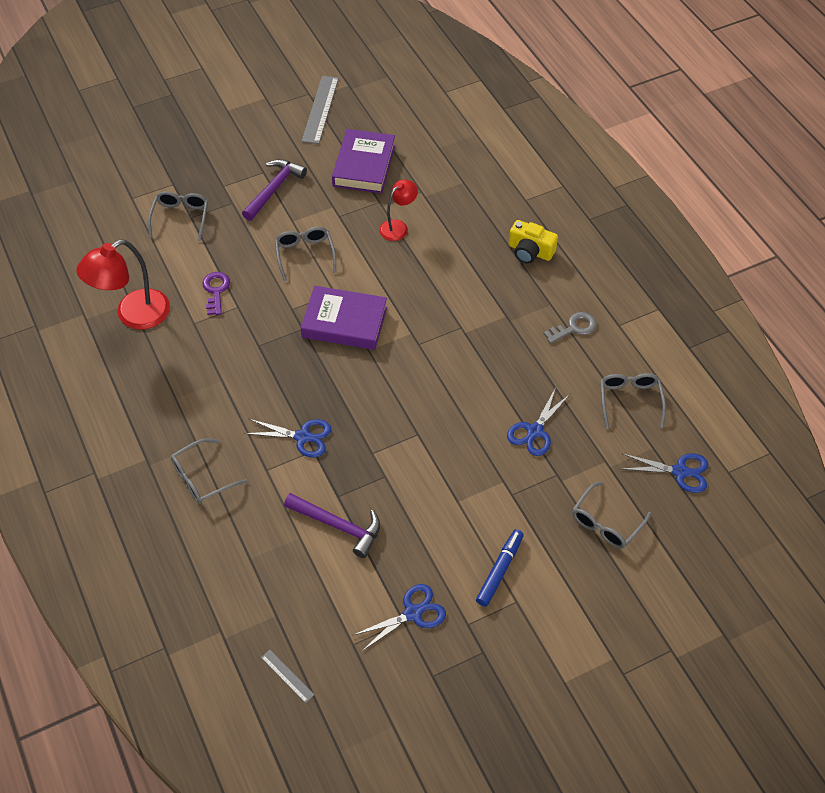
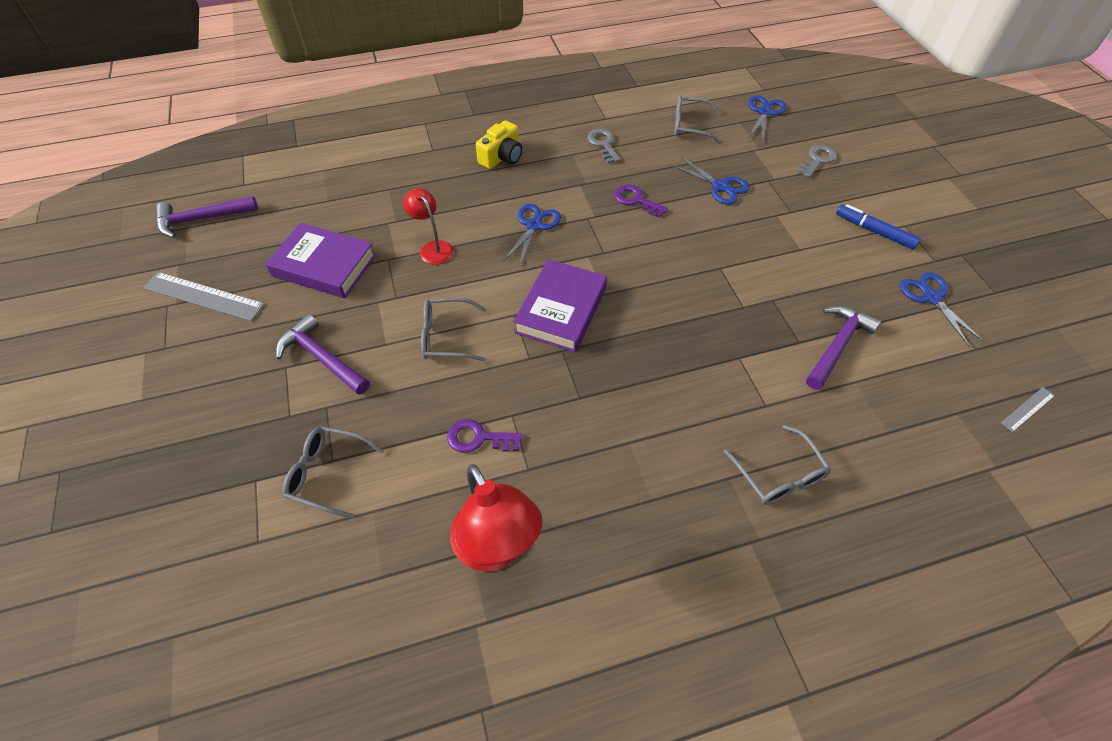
camera: 80 degrees left, 0 degrees up
blue scissors [244,419,331,458] -> blue scissors moved to [503,204,561,267]
grey glasses [572,481,651,549] -> grey key [797,145,837,178]
none -> purple hammer [156,196,258,238]
none -> purple key [614,185,668,218]

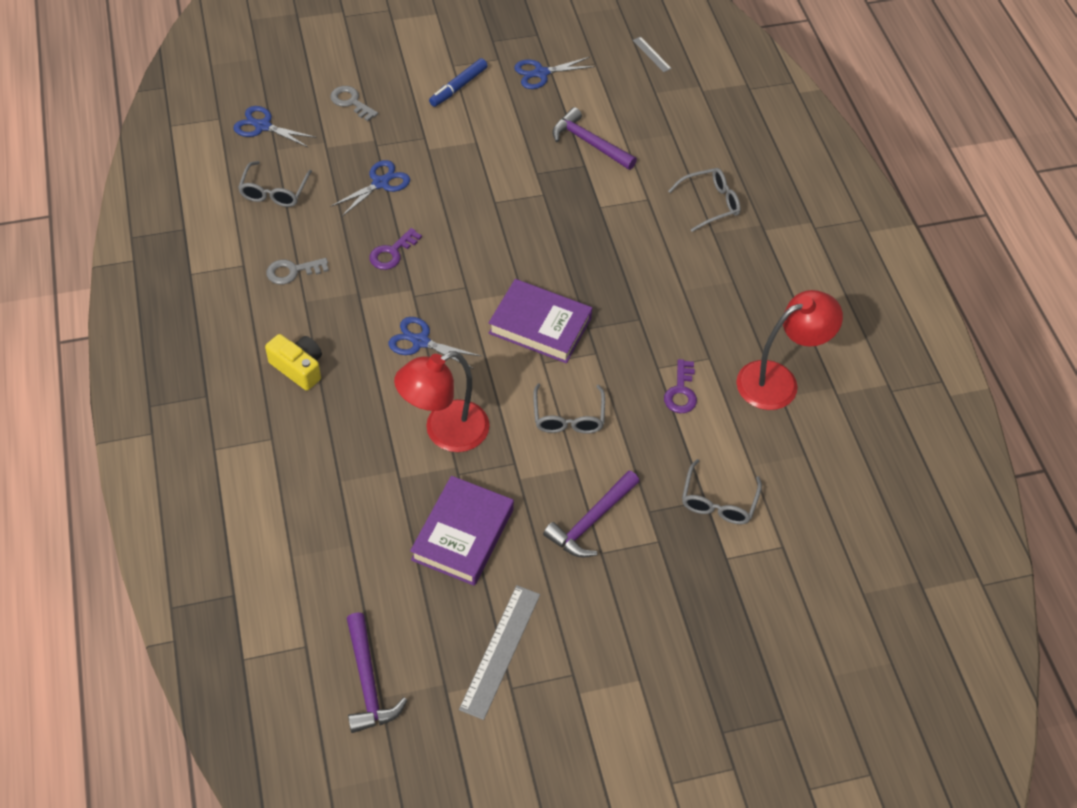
camera: 90 degrees left, 0 degrees up
red lamp [403,188,453,265] -> red lamp [394,351,489,452], size x1.73

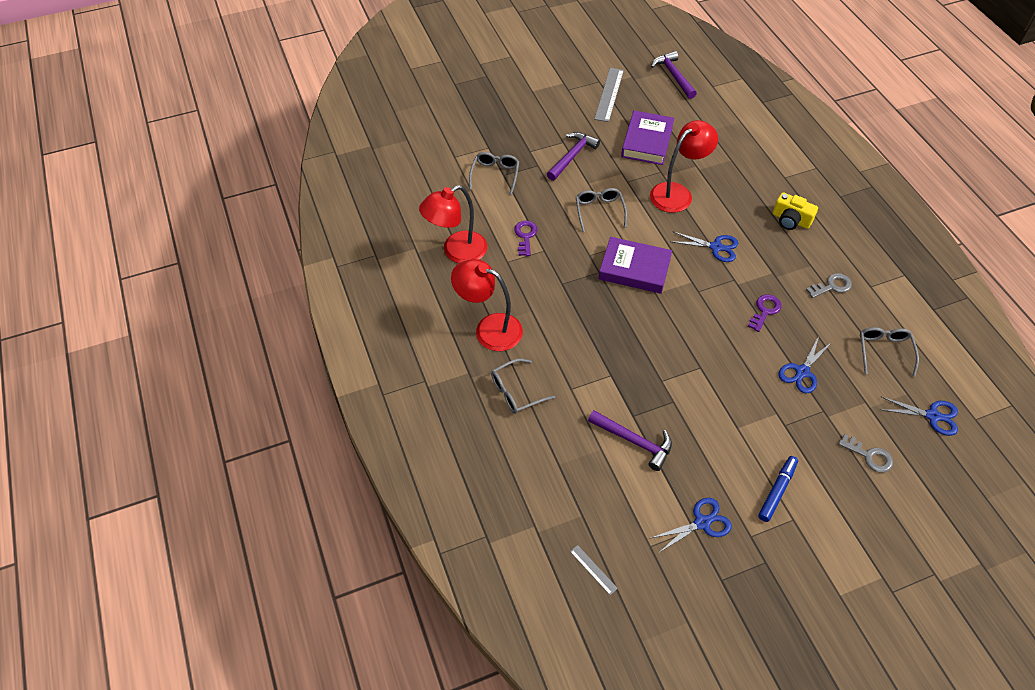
camera: 175 degrees right, 0 degrees up
none -> red lamp [451,259,523,351]

